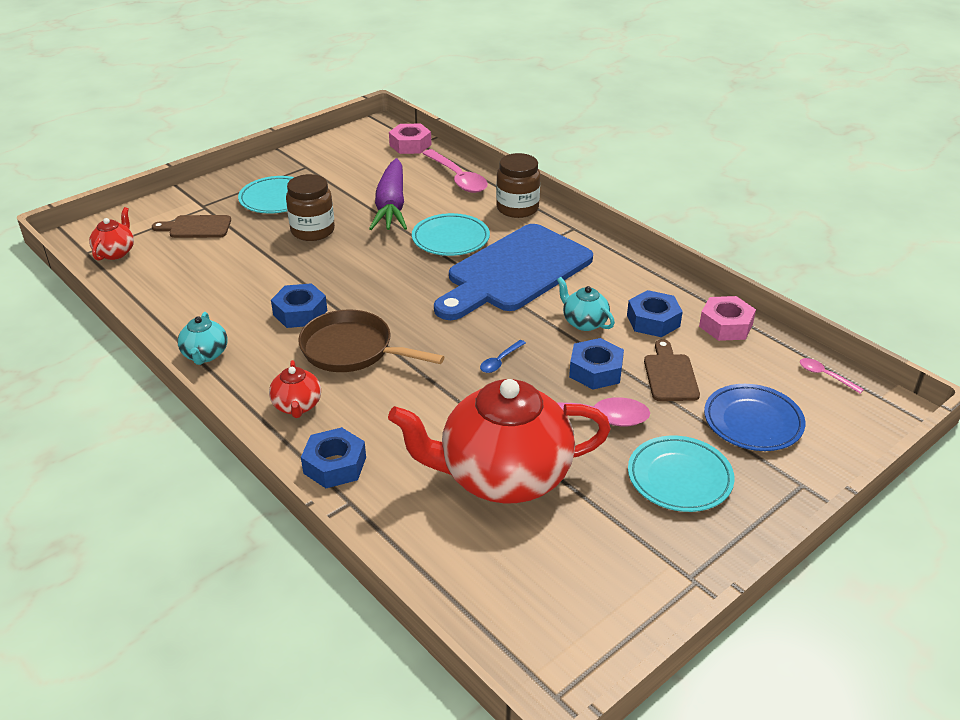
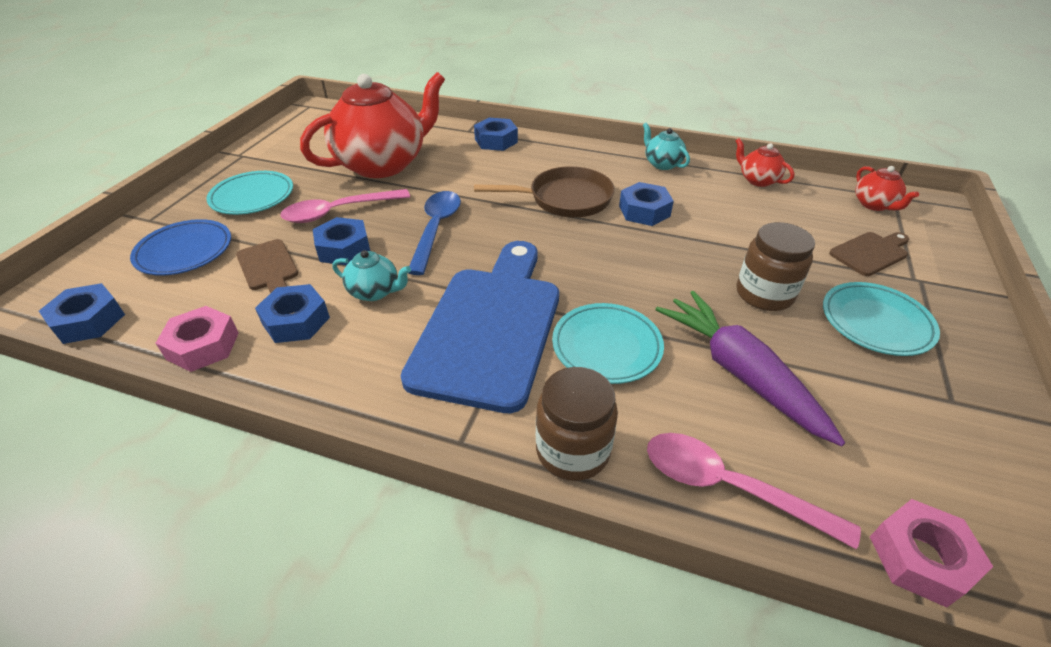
camera: 150 degrees right, 5 degrees up
red teapot [269,360,321,418] -> red teapot moved to [735,138,794,187]
blue spoon [480,340,526,373] -> blue spoon [408,191,461,275], size x2.07
pink spoon [800,358,864,394] -> blue nut [39,283,125,344]

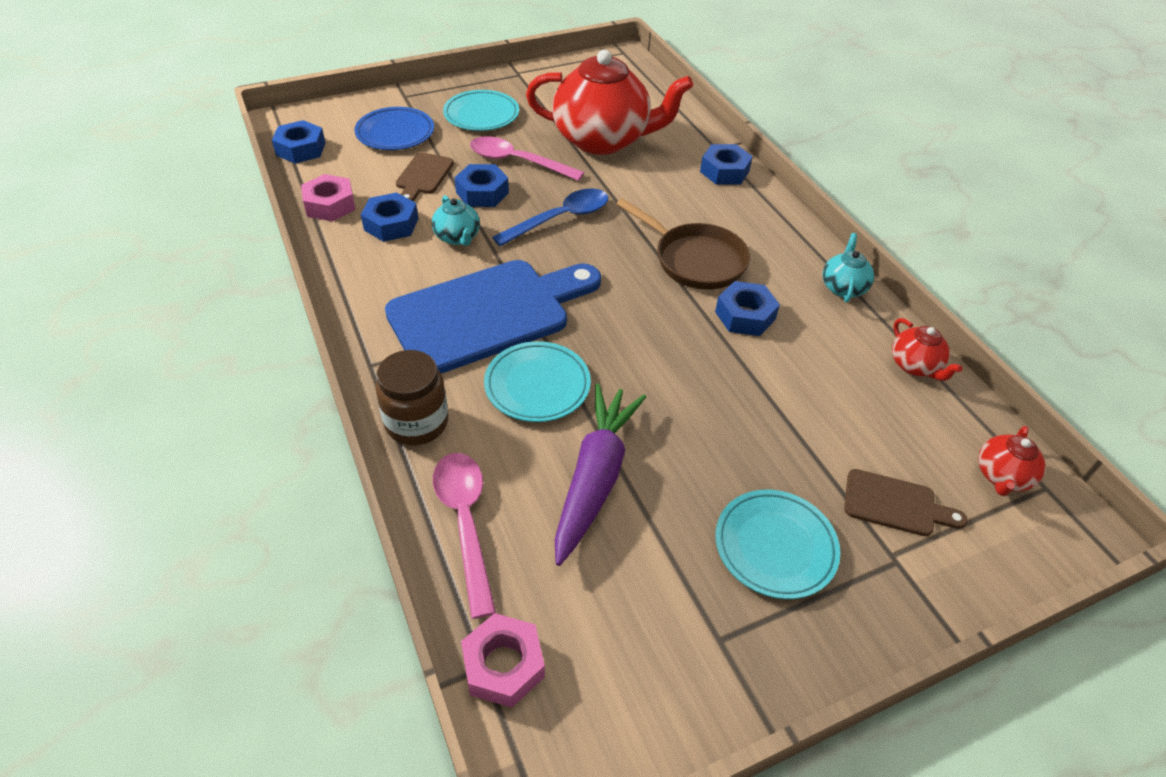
camera: 45 degrees right, 5 degrees up
red teapot [735,138,794,187] -> red teapot turned 150 degrees clockwise [892,318,963,381]
brown jar [737,222,815,311] -> none

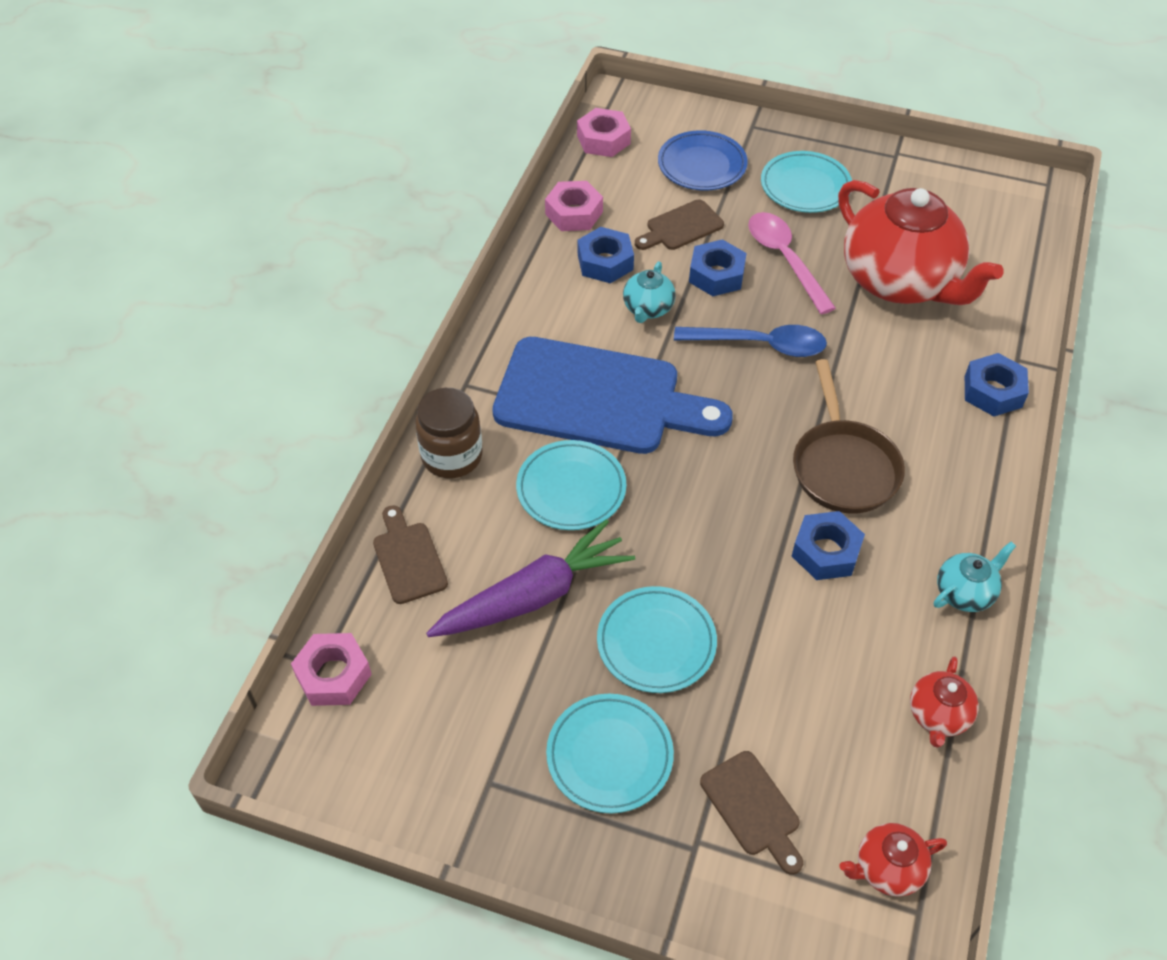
camera: 45 degrees right, 5 degrees up
blue nut [272,120,325,164] -> pink nut [577,108,631,157]
pink spoon [433,453,496,619] -> brown cutting board [373,505,448,604]
none -> turquoise plate [597,586,717,693]

